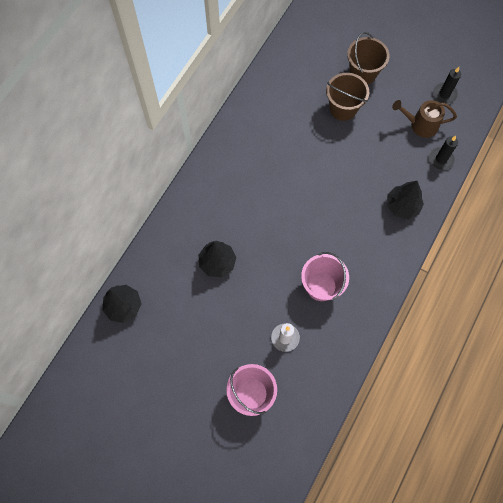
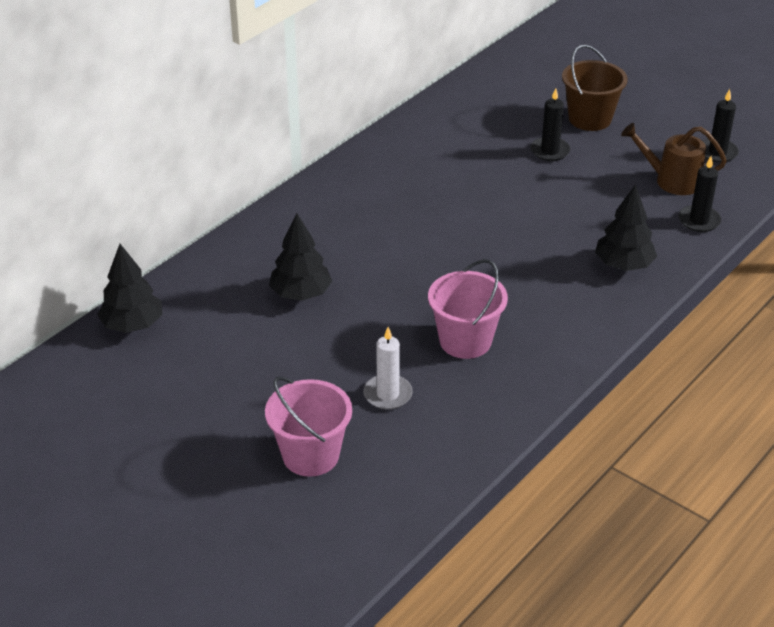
camera: 10 degrees right, 30 degrees down
brown bucket [326,73,369,121] -> black candle [530,88,570,161]

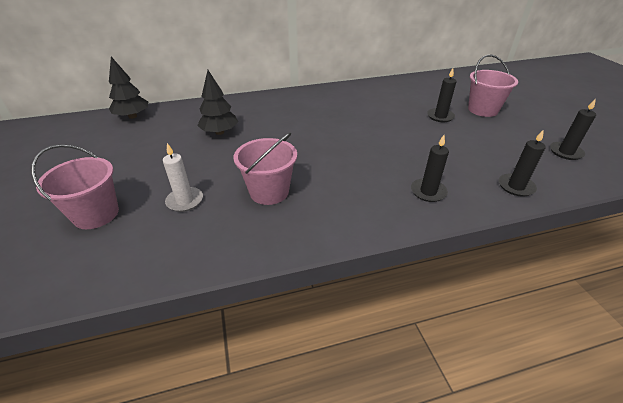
camera: 35 degrees right, 0 degrees up
brown bucket [562,45,628,131] -> pink bucket [468,55,518,117]
black tree [595,184,657,271] -> black candle [411,135,449,202]
brown watering can [621,123,727,195] -> none

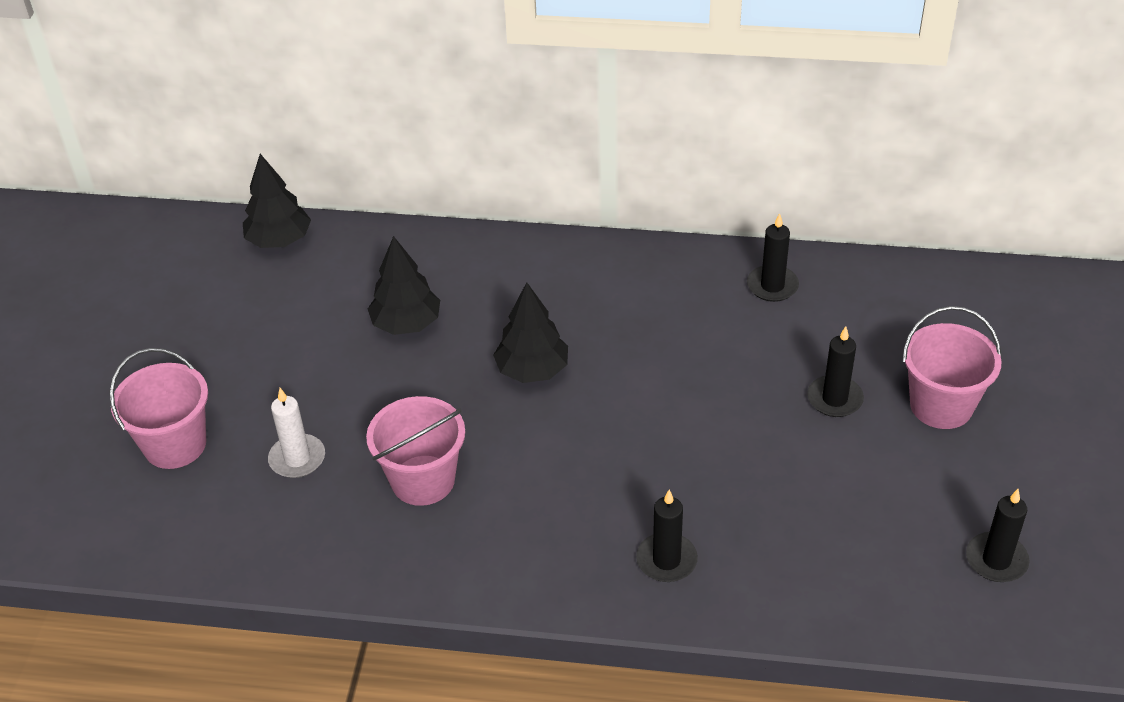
camera: 25 degrees right, 5 degrees up
black candle [499,129,546,197] -> black candle moved to [747,213,799,302]
none -> black tree [493,282,568,383]

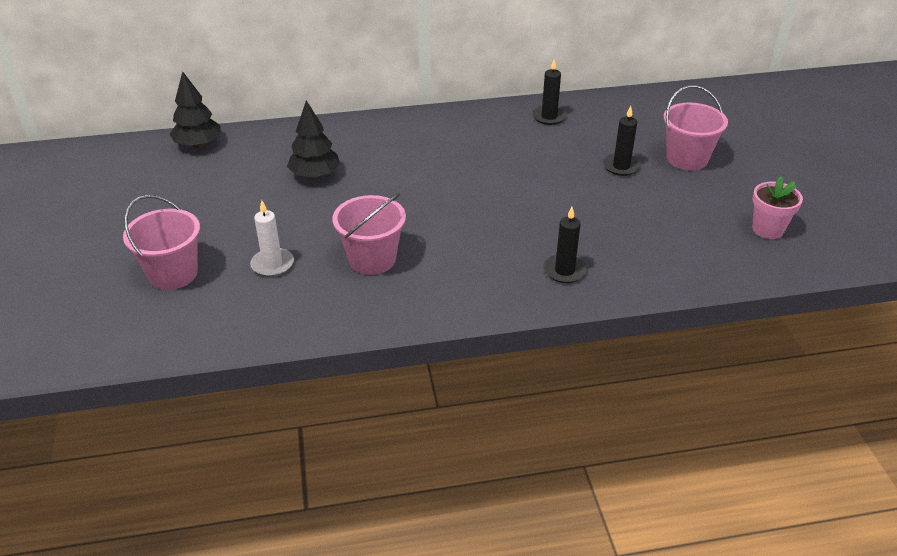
camera: 20 degrees left, 5 degrees down
black tree [493,282,568,383] -> none
black candle [966,489,1030,582] -> pink flower pot [752,176,803,239]

